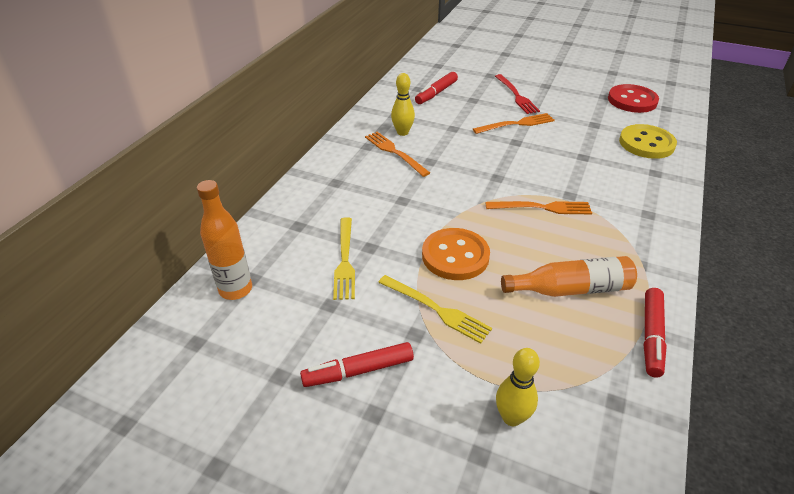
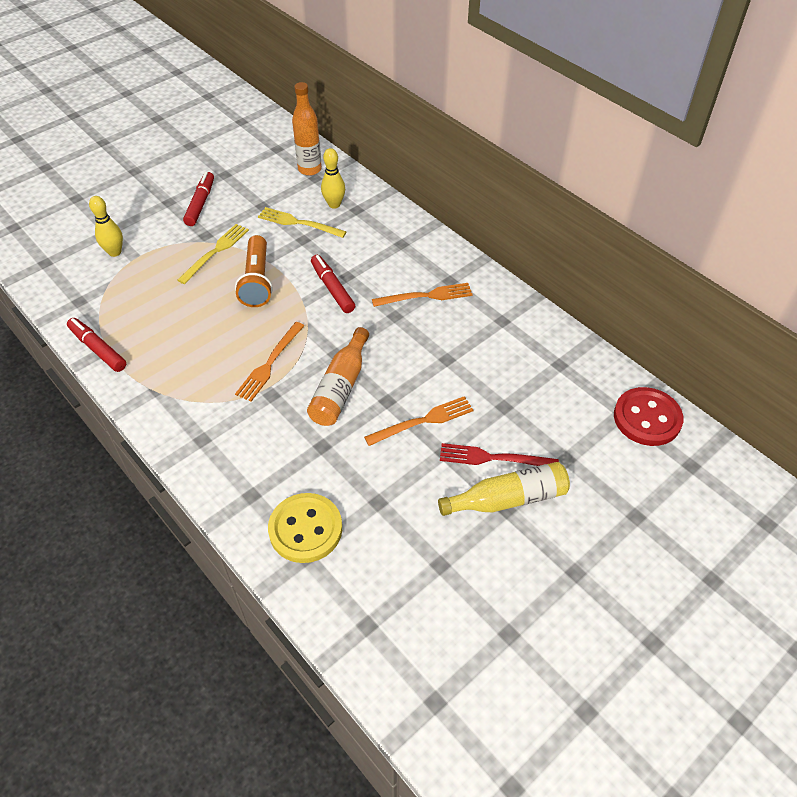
camera: 115 degrees right, 10 degrees up
yellow fork [378,275,492,344] -> yellow fork turned 150 degrees clockwise [177,224,249,284]
yellow bowling pin [391,73,415,136] -> yellow bowling pin moved to [321,148,345,209]
red marker [415,72,458,104] -> red marker moved to [311,255,355,313]
orange button [422,228,490,280] -> orange flashlight [235,235,273,307]
orange fork [473,113,555,134] -> orange fork turned 120 degrees counterclockwise [364,396,474,446]
orange bottle [501,256,637,297] -> orange bottle moved to [307,327,369,426]
red button [608,84,659,113] -> red button moved to [614,387,684,446]
none -> yellow bottle [438,462,570,516]

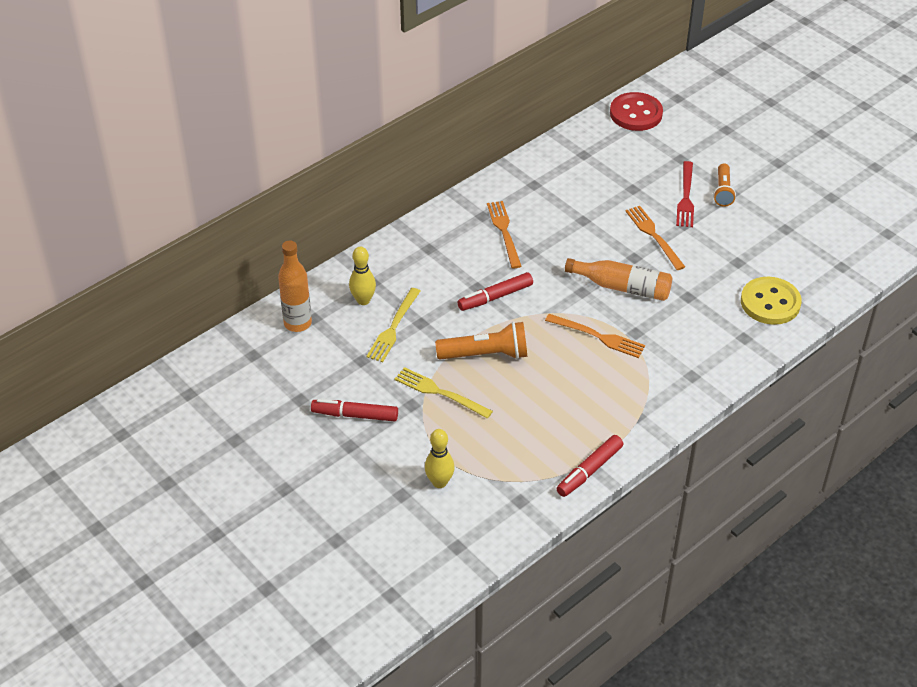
camera: 90 degrees left, 5 degrees down
yellow bottle [438,462,570,516] -> orange flashlight [713,164,736,206]

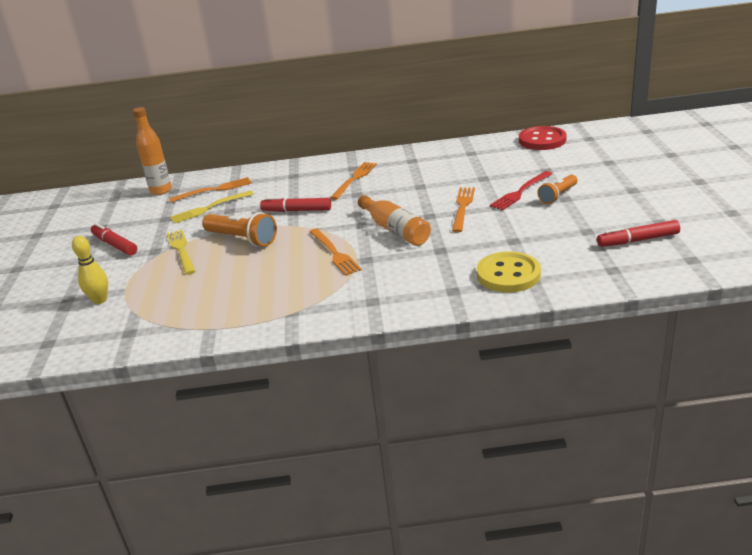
camera: 40 degrees right, 15 degrees down
yellow bowling pin [349,247,376,305] -> orange fork [169,177,252,203]
red marker [556,435,624,497] -> red marker moved to [597,220,680,247]

